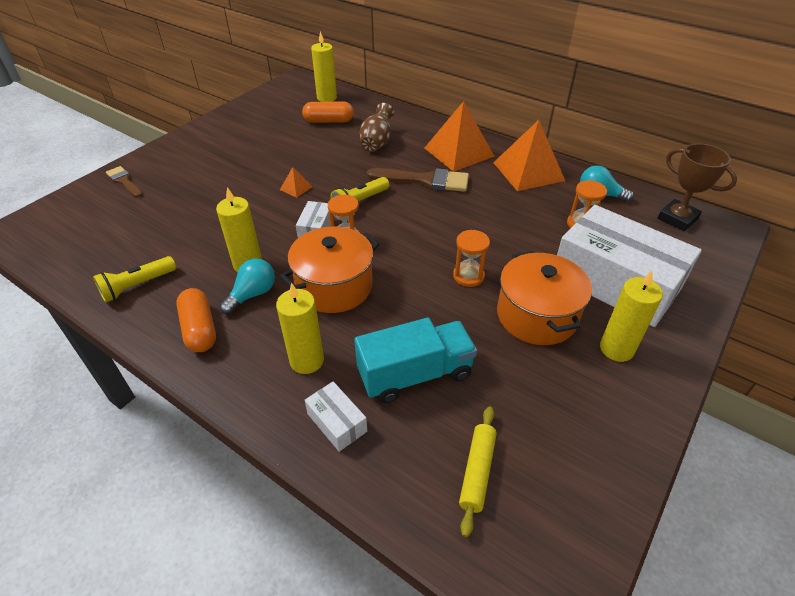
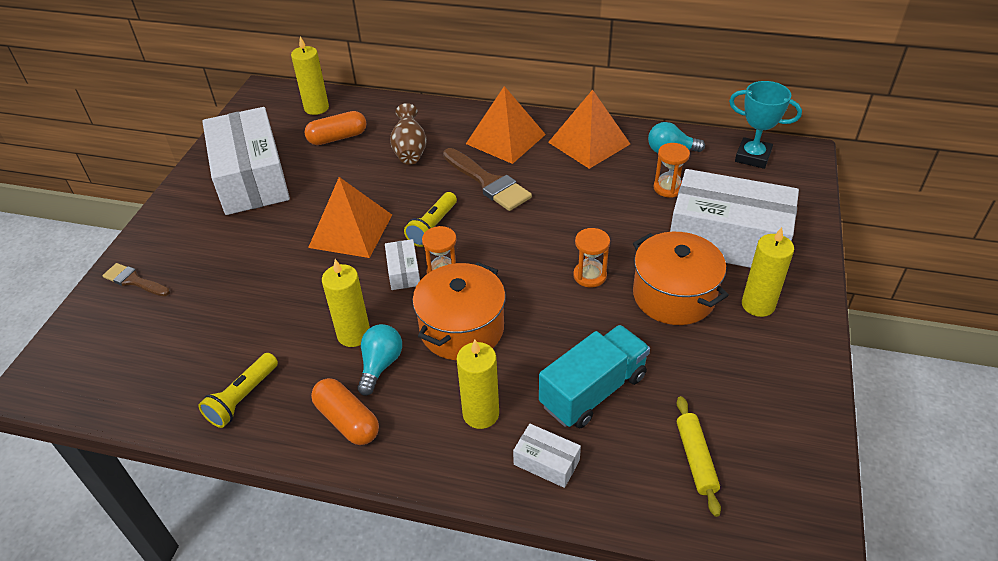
camera: 20 degrees left, 0 degrees up
orange pyramid [280,167,312,198] -> orange pyramid [308,177,392,258], size x2.35
brown brush [367,168,469,192] -> brown brush turned 60 degrees clockwise [443,148,532,211]
brown trophy [658,144,737,231] -> turquoise trophy [729,81,802,169]
none -> white box [202,107,290,215]

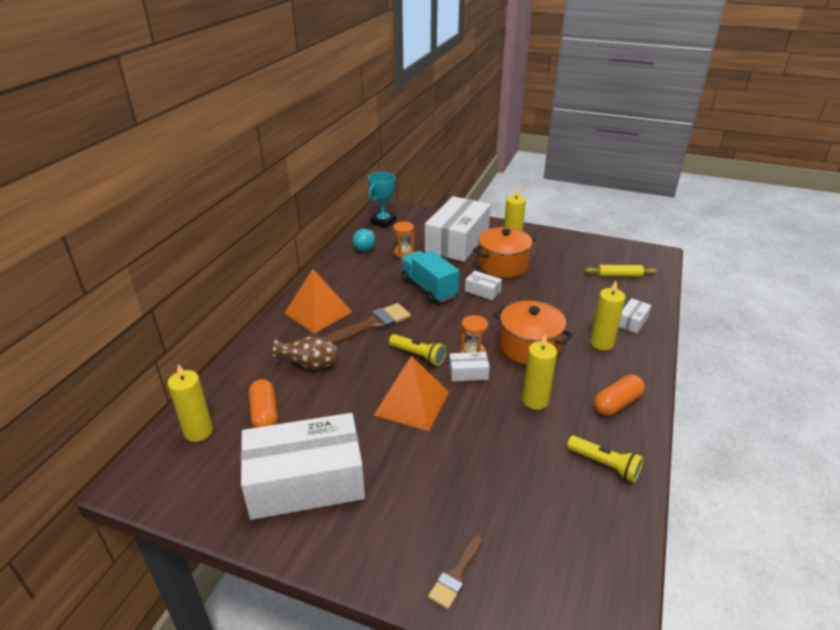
camera: 85 degrees left, 10 degrees down
turquoise light bulb [357,324,402,396] -> none
turquoise truck [539,325,650,428] -> turquoise truck moved to [401,251,459,303]
orange pyramid [548,90,630,169] -> none
orange hourglass [573,228,610,287] -> white box [465,270,502,300]

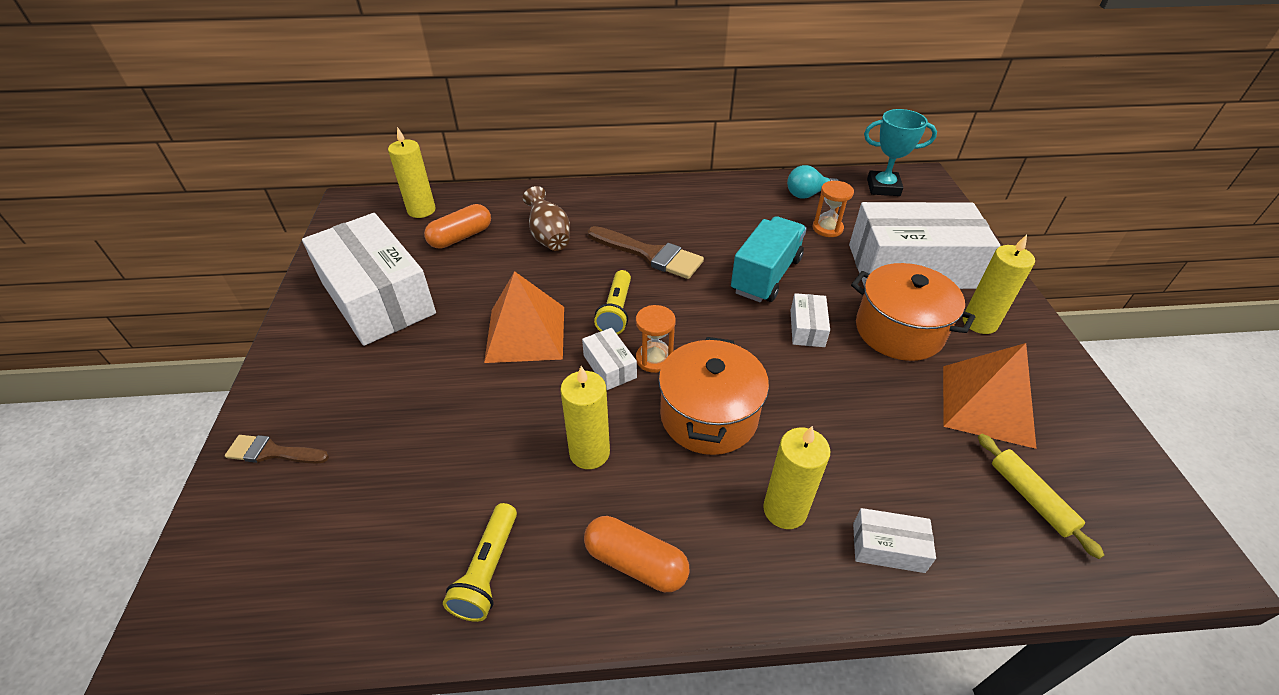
camera: 65 degrees right, 10 degrees up
orange pyramid [284,269,352,334] -> orange pyramid moved to [943,343,1037,449]

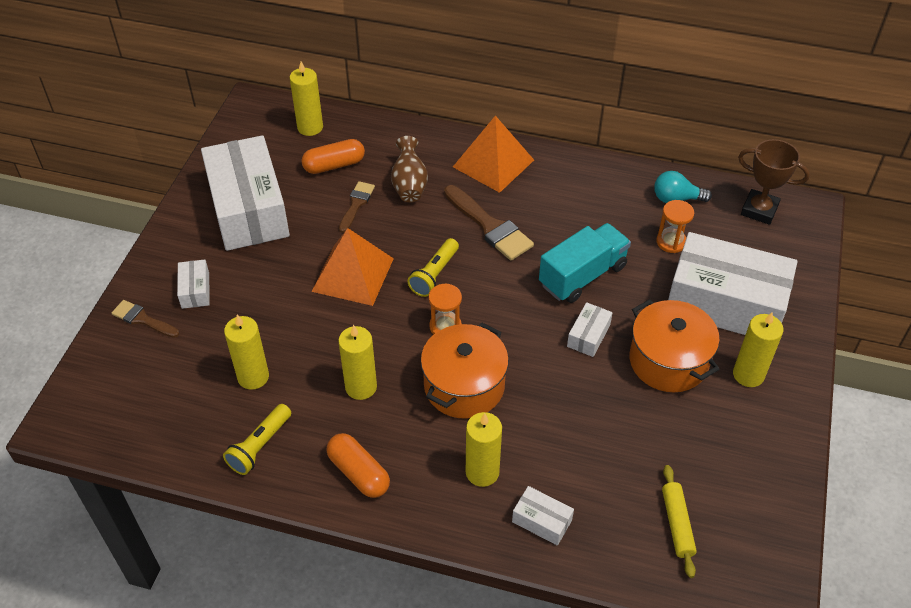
camera: 20 degrees right, 5 degrees up
white box [582,328,637,390] -> white box moved to [177,260,210,309]
turquoise trophy [864,109,937,196] -> brown trophy [738,139,810,225]
orange pyramid [943,343,1037,449] -> orange pyramid moved to [453,115,534,193]
none -> yellow candle [224,315,269,390]
none -> brown brush [339,181,375,233]

